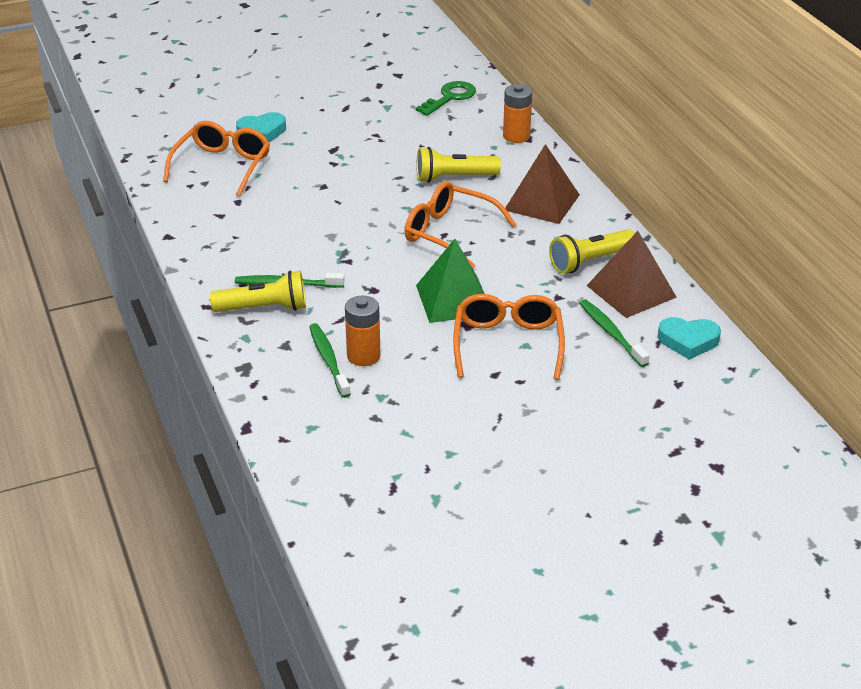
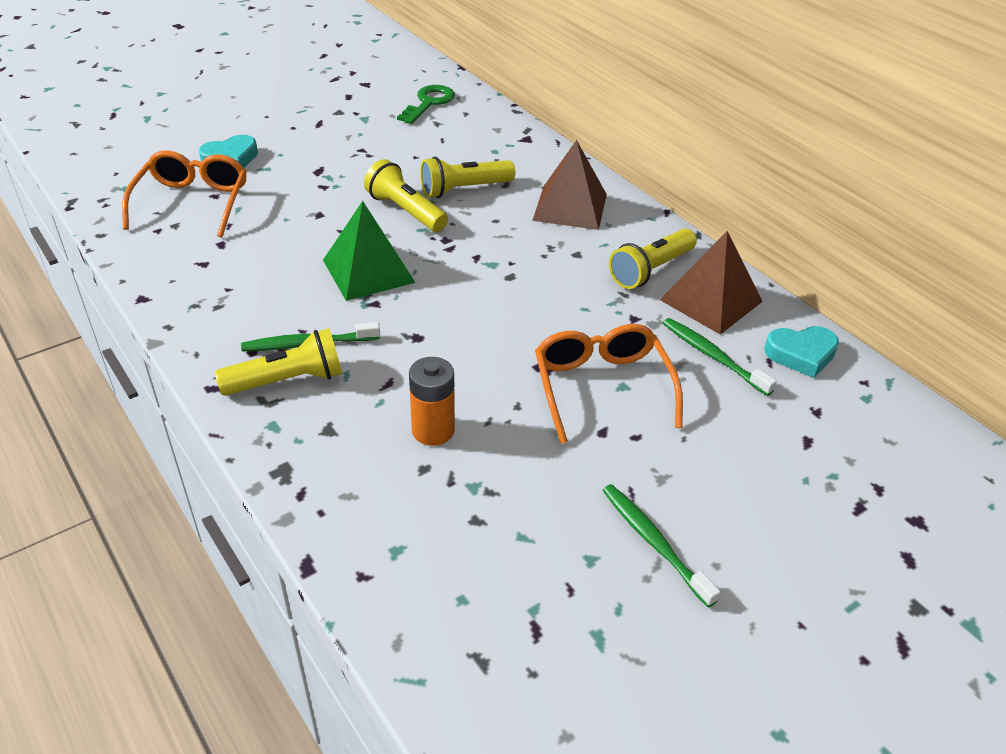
camera: 15 degrees left, 5 degrees up
green toothbrush [309,323,351,398] -> green toothbrush moved to [602,484,721,607]
orange glasses [405,181,516,268] -> none
green pyramid [416,239,485,323] -> green pyramid moved to [323,201,416,301]
orange battery [503,84,532,143] -> none
none -> yellow flashlight [364,159,448,232]

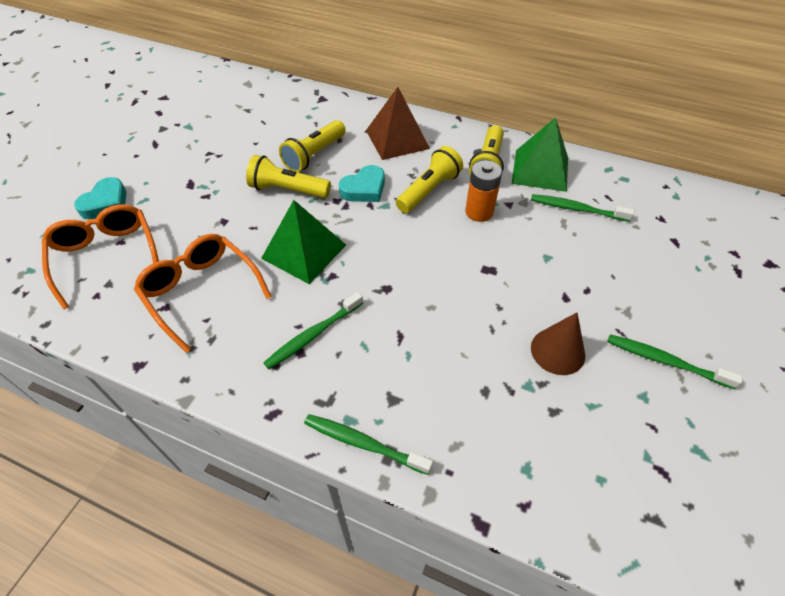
camera: 30 degrees left, 10 degrees up
yellow flashlight [215,328,342,396] -> yellow flashlight moved to [396,146,463,213]
green key [397,85,455,124] -> none
orange battery [409,357,455,446] -> orange battery moved to [465,160,502,222]
orange glasses [535,324,683,444] -> orange glasses moved to [134,234,272,353]
brown pyramid [660,231,763,335] -> green pyramid [512,117,568,192]
turquoise heart [764,326,839,378] -> turquoise heart moved to [339,165,385,202]
none -> green toothbrush [304,414,433,475]
none -> brown cone [531,312,585,375]

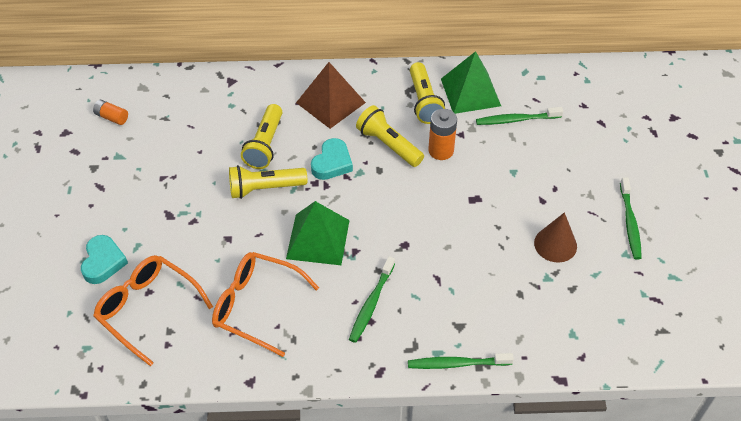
camera: 25 degrees left, 0 degrees up
yellow flashlight [396,146,463,213] -> yellow flashlight turned 60 degrees counterclockwise [356,105,424,167]
green toothbrush [608,334,742,389] -> green toothbrush turned 90 degrees counterclockwise [620,177,642,260]
none -> orange battery [93,100,128,125]

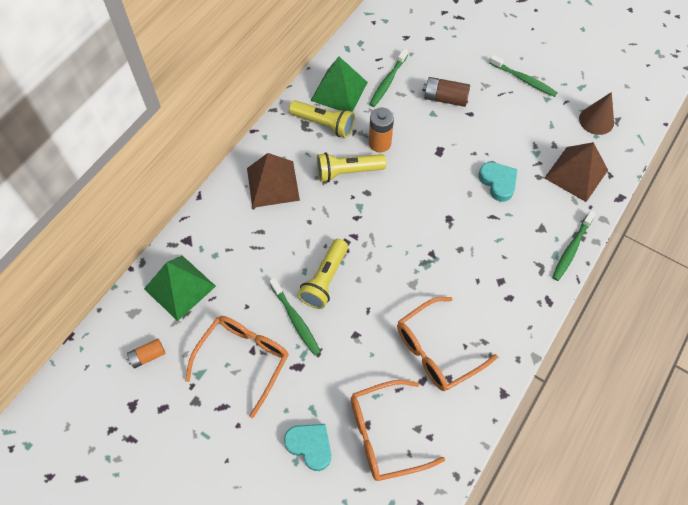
camera: 55 degrees left, 10 degrees up
yellow flashlight [241,104,282,169] -> none
green pyramid [286,201,350,265] -> green pyramid moved to [144,255,216,321]
turquoise heart [311,138,353,180] -> turquoise heart moved to [479,162,517,202]
green toothbrush [349,256,395,343] -> green toothbrush moved to [269,278,321,356]
brown cone [534,212,577,262] -> brown cone moved to [579,92,614,135]
none -> orange glasses [185,316,288,418]
none -> brown battery [422,77,470,107]
none -> brown pyramid [545,142,608,202]

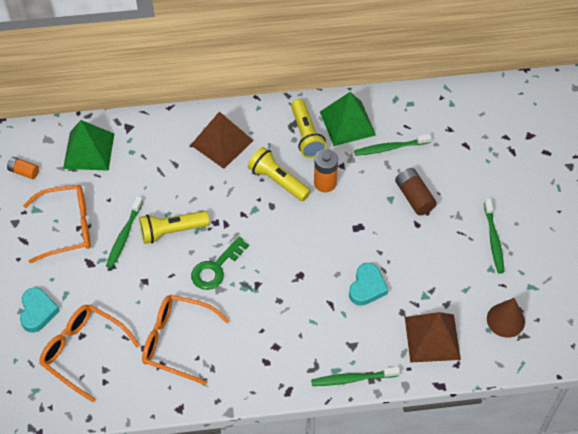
camera: 50 degrees right, 5 degrees down
none -> green key [191,236,249,290]

